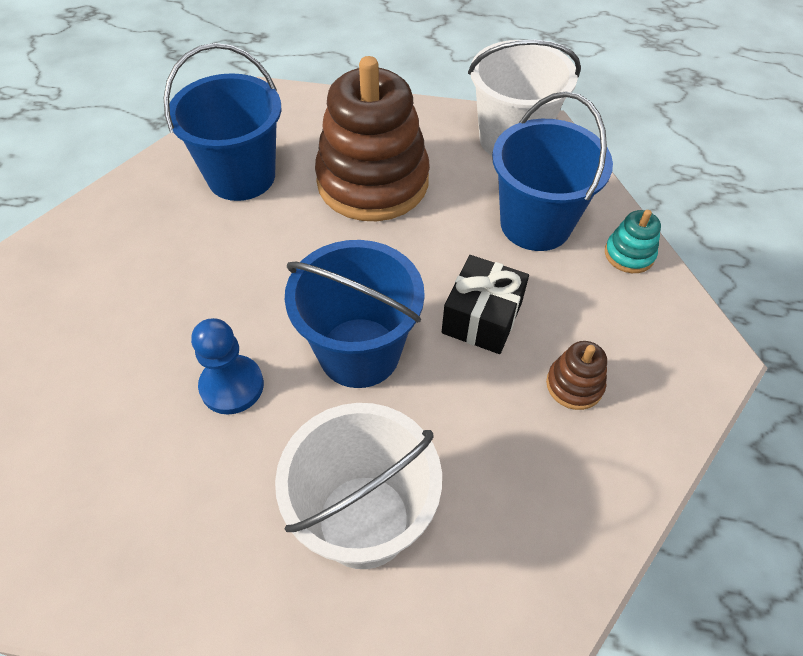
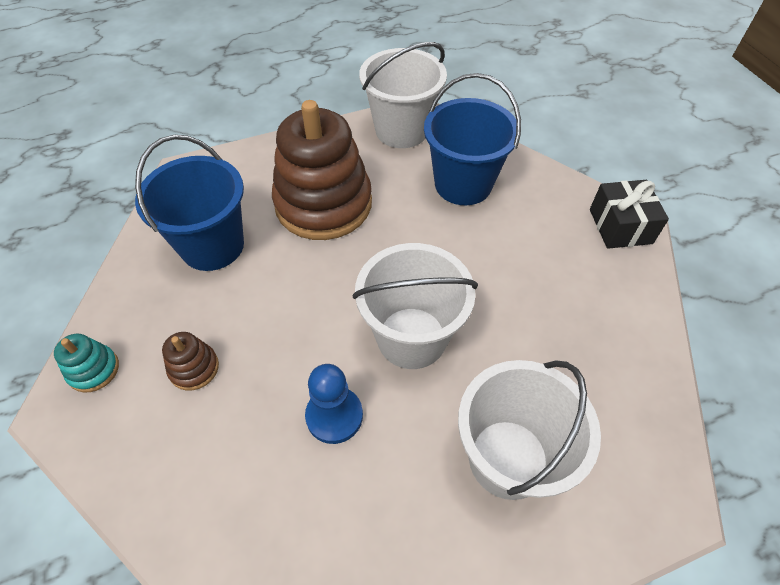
camera: 30 degrees left, 0 degrees up
blue bucket [285,240,425,388] -> white bucket [353,243,478,369]
black gift [442,255,529,354] -> black gift moved to [590,180,669,249]
brown stacking toy [546,341,607,410] -> brown stacking toy moved to [162,332,219,391]
turquoise stacking toy [605,210,661,273] -> turquoise stacking toy moved to [54,334,119,392]

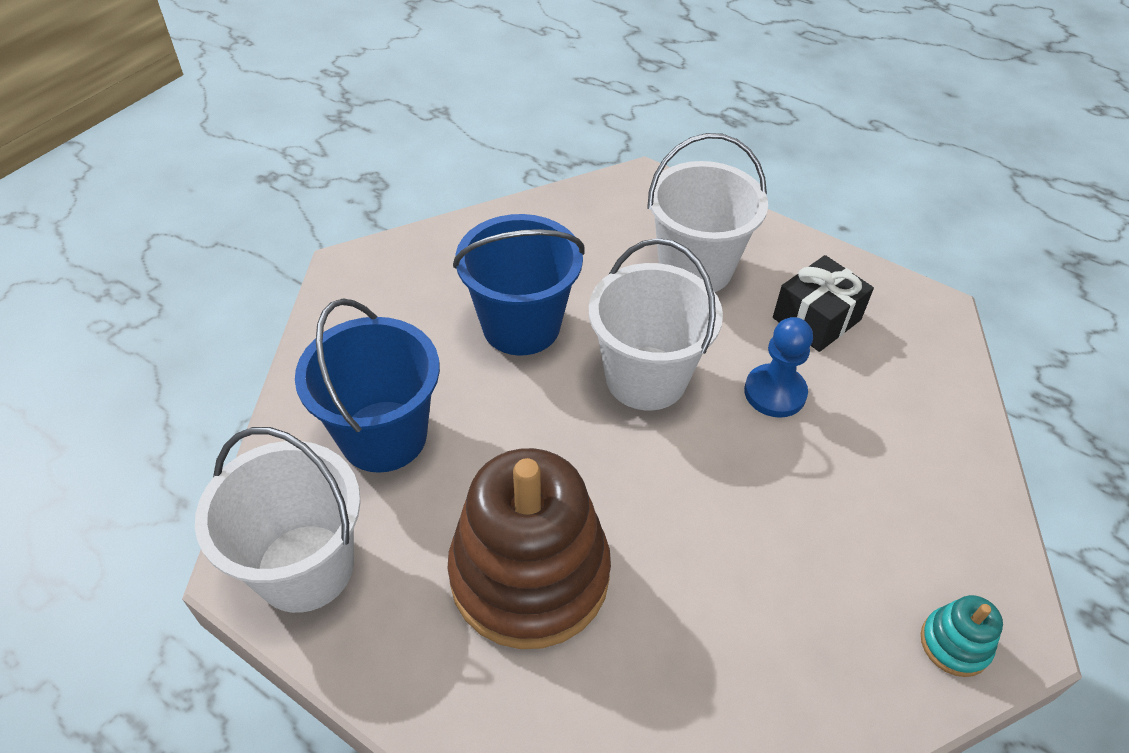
camera: 125 degrees left, 5 degrees down
blue bucket [135,135,244,271] -> blue bucket moved to [453,214,585,356]
brown stacking toy [162,332,219,391] -> none
black gift [590,180,669,249] -> black gift moved to [773,255,874,352]

